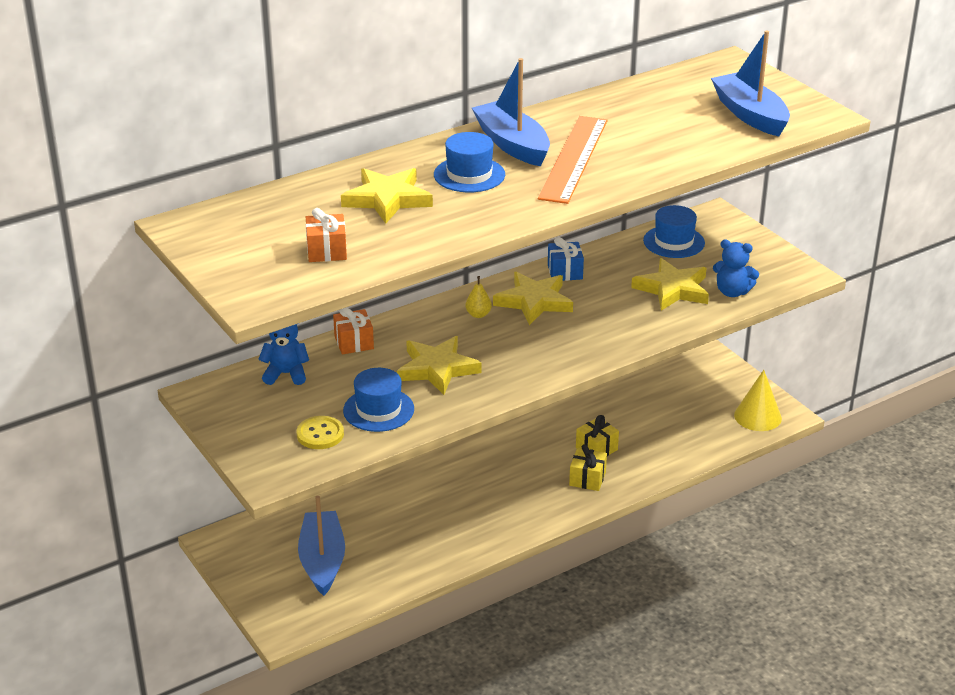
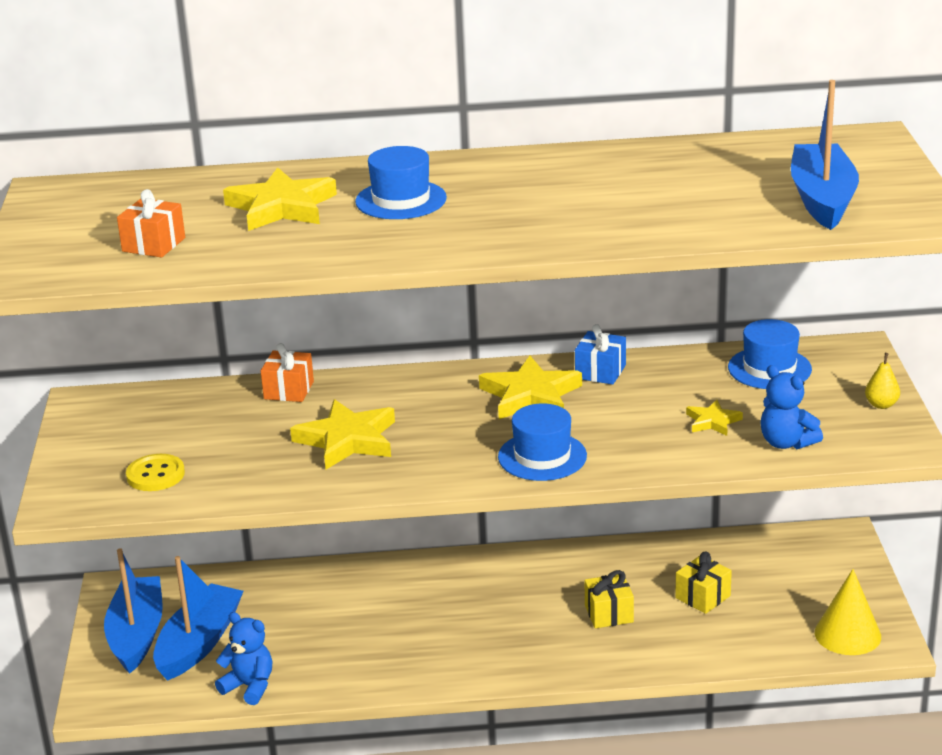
camera: 30 degrees right, 5 degrees down
blue teddy bear [259,324,309,385] -> blue teddy bear moved to [215,612,272,705]
blue hat [343,368,414,432] -> blue hat moved to [498,404,587,481]
yellow pear [466,276,492,318] -> yellow pear moved to [865,353,900,409]
blue boat [472,58,550,167] -> blue boat moved to [104,548,163,674]
orange ruler [538,116,608,204] -> none
yellow gift [569,444,607,491] -> yellow gift moved to [675,552,732,614]
yellow star [631,258,709,311] -> yellow star [686,400,743,436], size x0.53

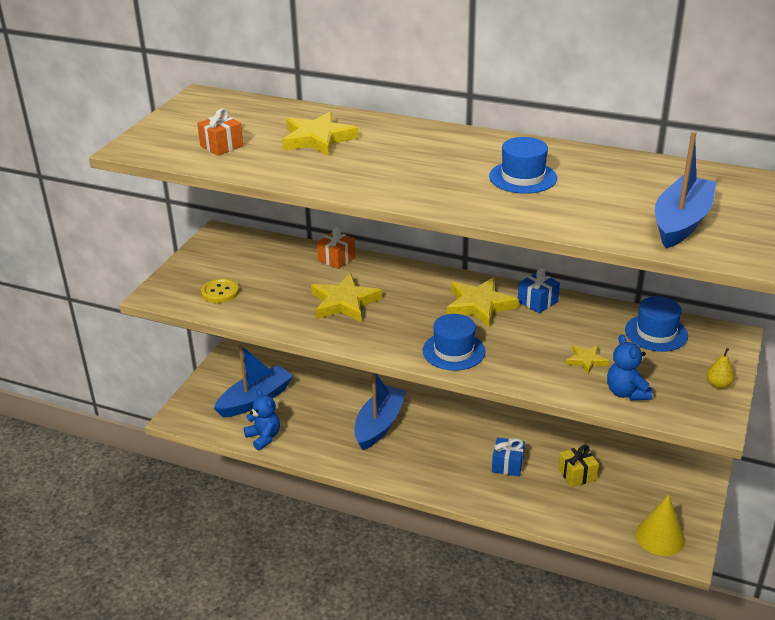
camera: 25 degrees right, 5 degrees up
blue boat [104,548,163,674] -> blue boat moved to [355,373,407,450]
blue hat [355,146,447,219] -> blue hat moved to [489,137,557,194]
yellow gift [585,570,634,628] -> blue gift [492,437,525,476]

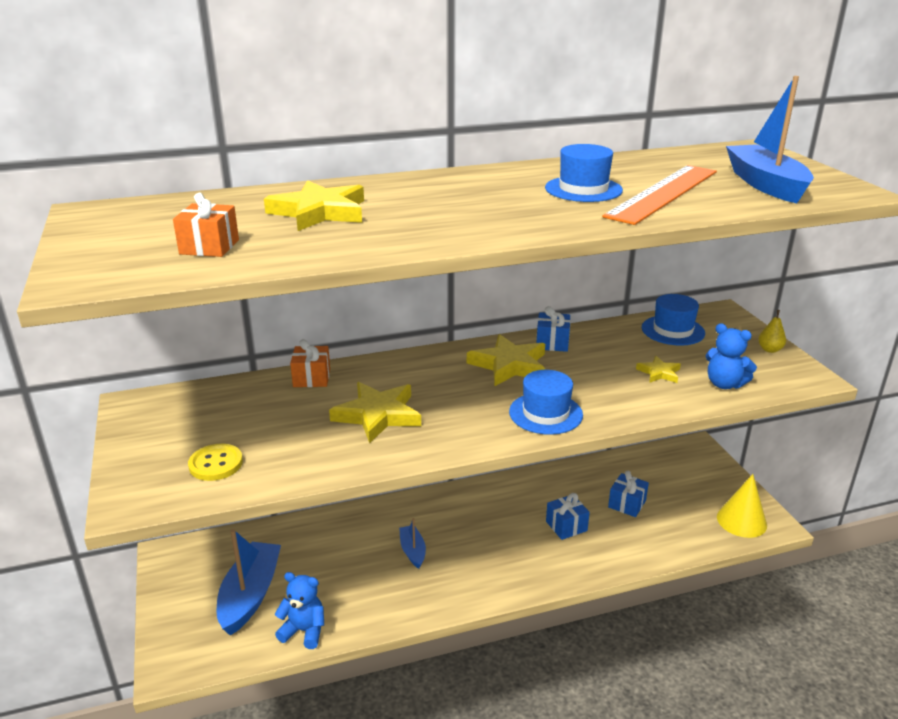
camera: 40 degrees left, 5 degrees down
blue boat [355,373,407,450] -> blue boat [399,518,426,569], size x0.53
yellow gift [558,445,599,487] -> blue gift [608,471,649,517]
none -> orange ruler [602,165,717,225]

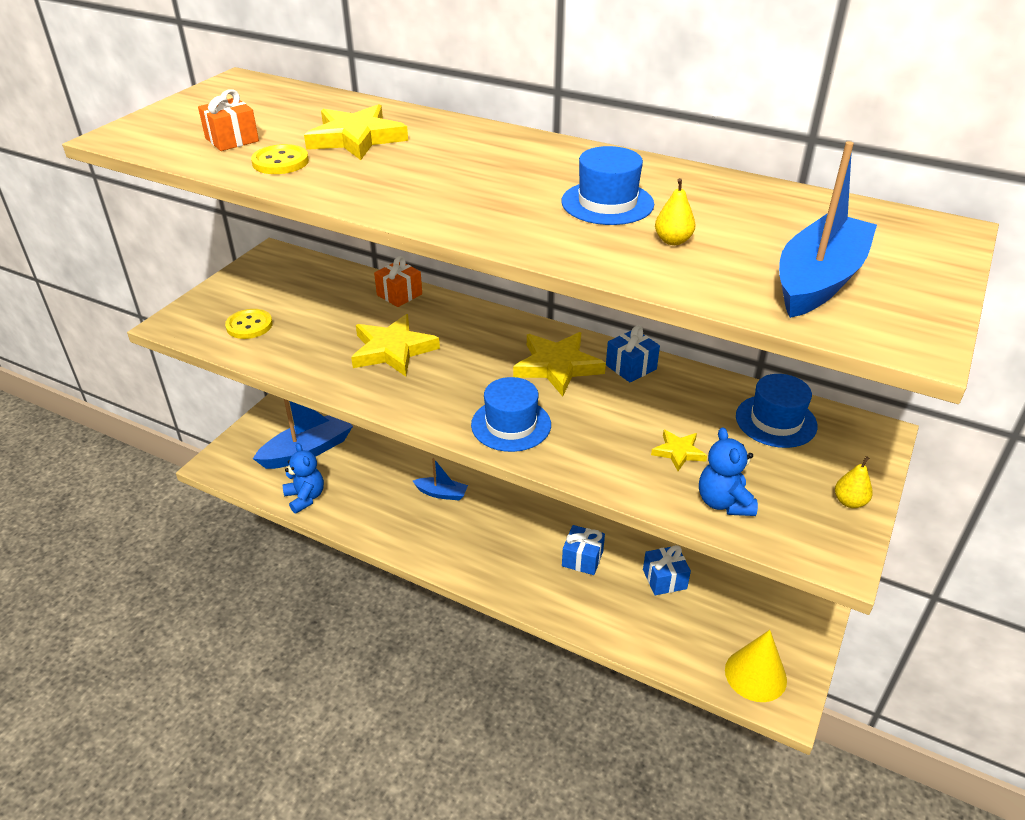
camera: 45 degrees right, 10 degrees up
blue boat [399,518,426,569] -> blue boat turned 75 degrees clockwise [413,458,468,501]
orange ruler [602,165,717,225] -> yellow pear [655,178,695,245]
none -> yellow button [251,144,309,174]

